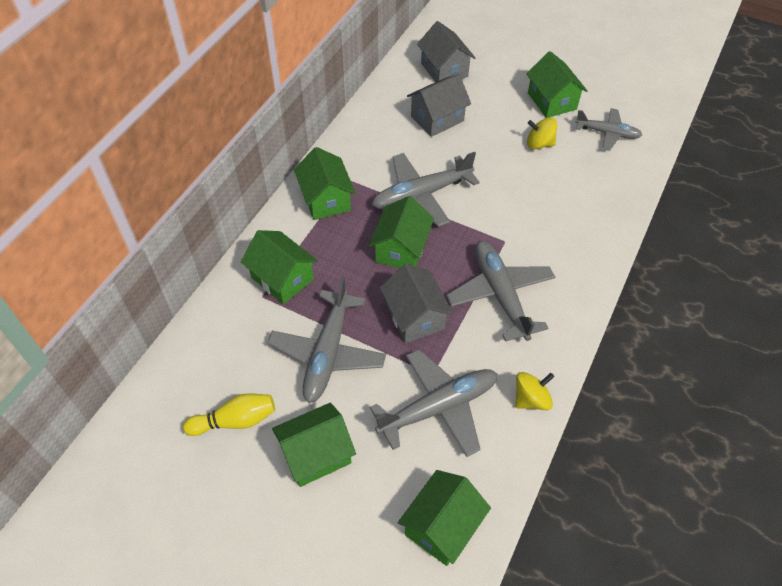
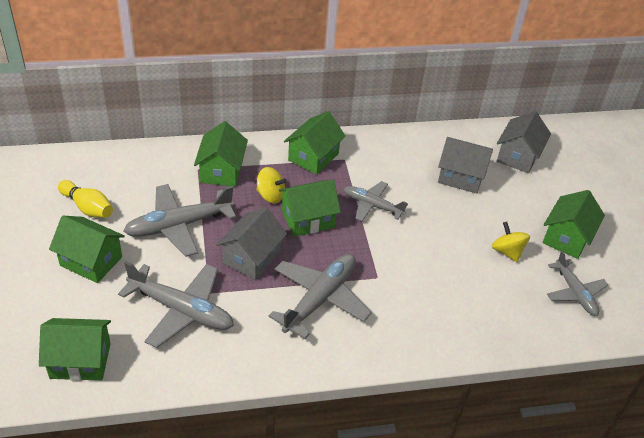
camera: 50 degrees right, 10 degrees down
grey plane [372,152,480,227] -> grey plane [344,181,408,221], size x0.63
yellow spinning top [515,372,554,410] -> yellow spinning top moved to [256,167,287,203]

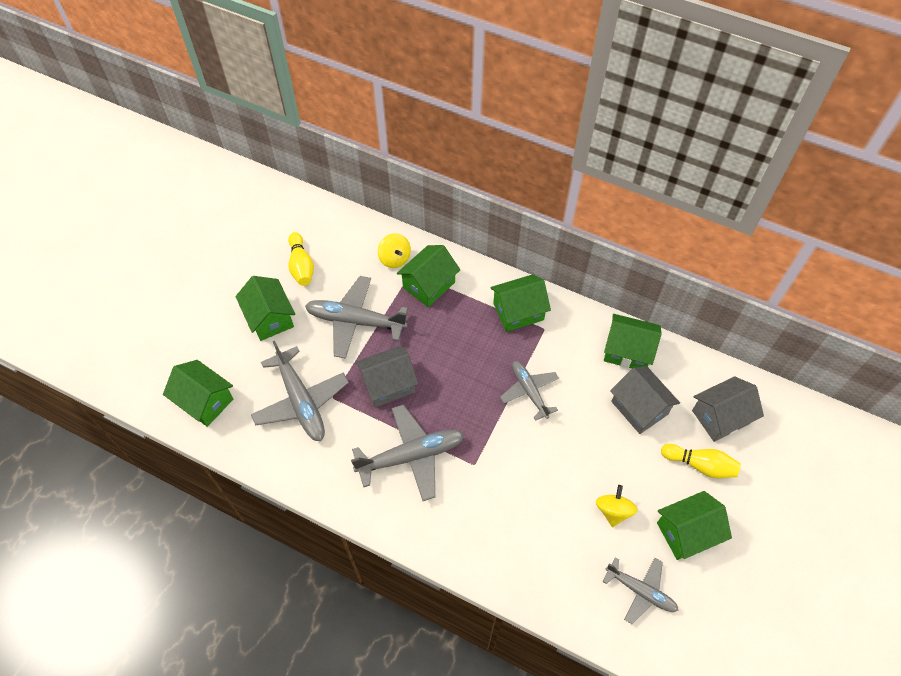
camera: 40 degrees right, 15 degrees up
yellow spinning top [256,167,287,203] -> yellow spinning top moved to [378,233,411,268]
green house [279,179,341,237] -> green house moved to [604,314,662,368]
grey plane [547,251,608,316] -> grey plane turned 75 degrees counterclockwise [602,557,679,624]
none -> yellow bowling pin [661,444,741,478]

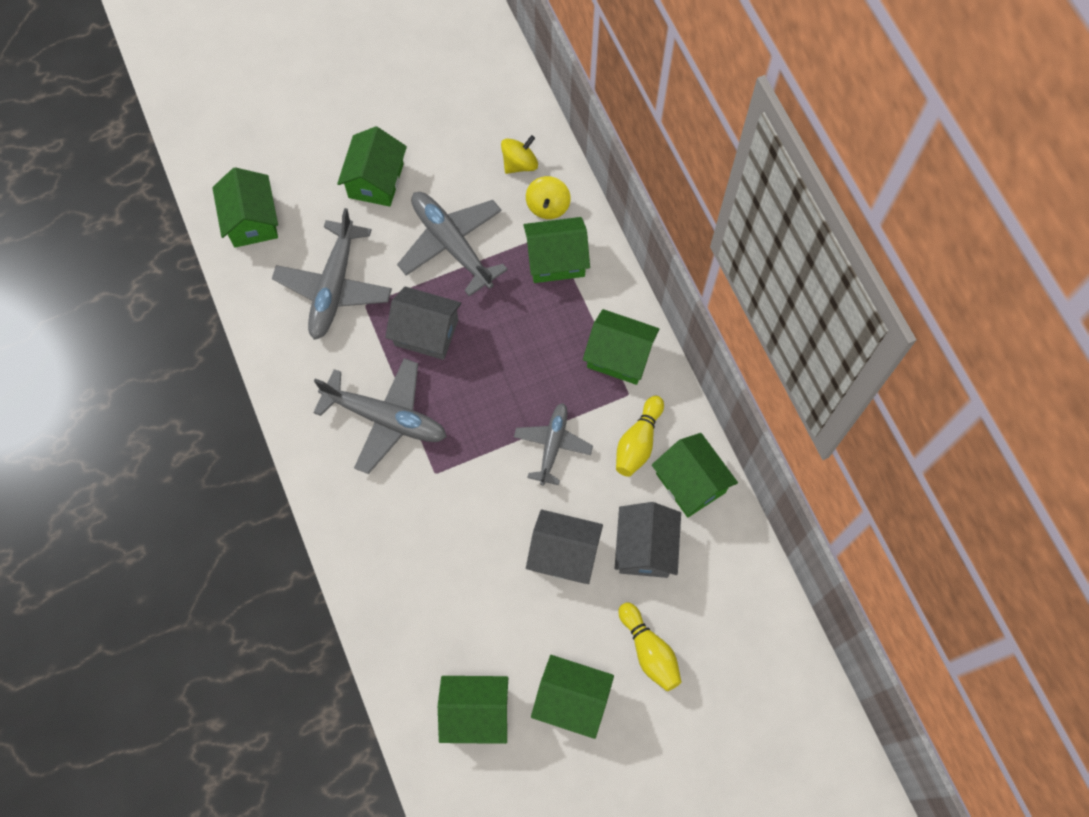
camera: 40 degrees right, 10 degrees up
yellow bowling pin [288,232,314,286] -> yellow bowling pin moved to [616,396,664,477]
yellow spinning top [596,485,638,527] -> yellow spinning top moved to [501,135,538,174]
grey plane [602,557,679,624] -> green house [438,676,508,744]
grey house [692,376,764,442] -> grey house moved to [526,510,603,584]

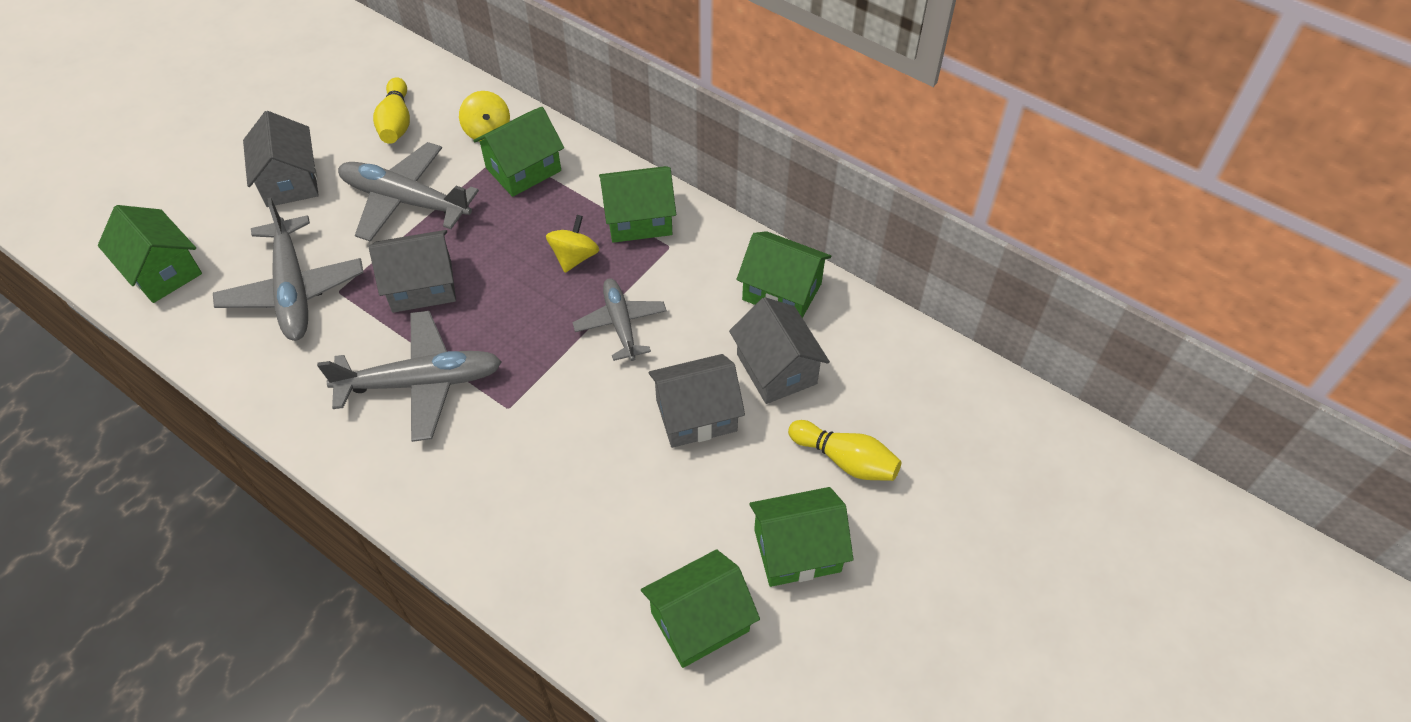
camera: 30 degrees left, 15 degrees down
green house [337,126,407,207] -> grey house [243,111,319,207]
yellow spinning top [501,135,538,174] -> yellow spinning top moved to [546,215,599,273]
yellow bowling pin [616,396,664,477] -> yellow bowling pin moved to [373,77,410,144]

